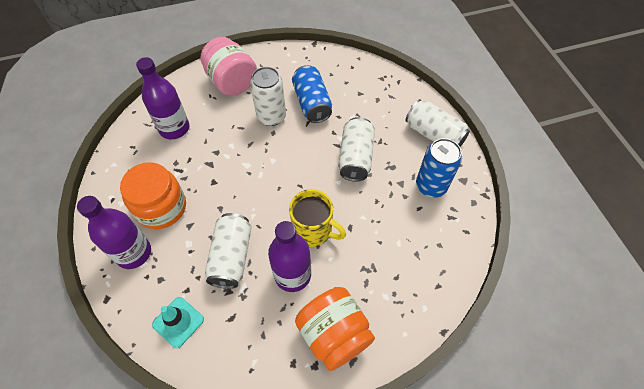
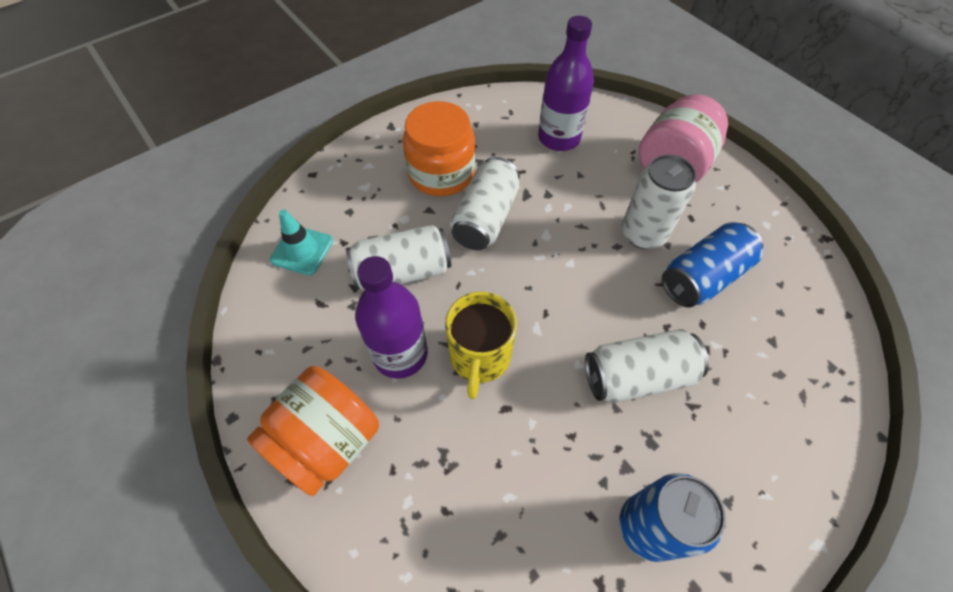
camera: 70 degrees right, 0 degrees up
purple bottle [77,196,151,269] -> none
white can [405,99,470,147] -> white can moved to [450,157,520,250]

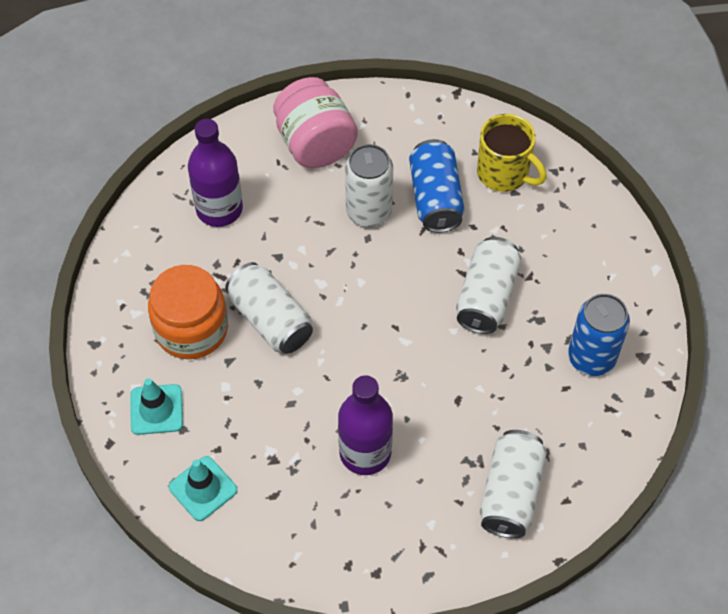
camera: 60 degrees left, 0 degrees up
orange jar [247,366,379,496] -> none
white can [346,225,451,290] -> white can moved to [480,430,547,538]
yellow mug [445,292,517,399] -> yellow mug moved to [477,114,547,192]
none -> turquoise traffic cone [130,378,183,435]

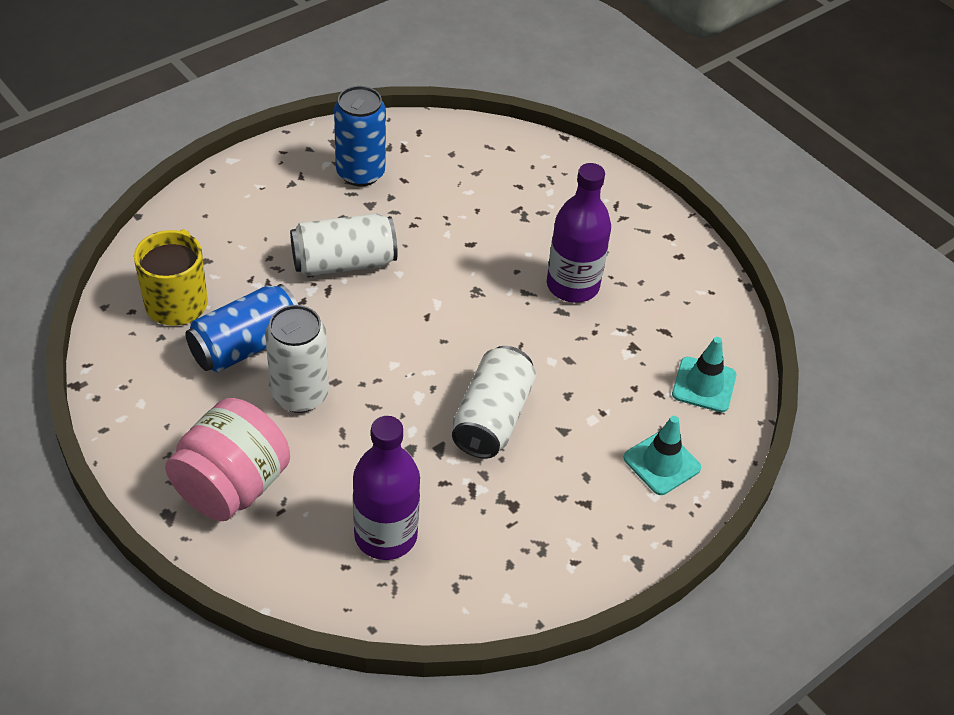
camera: 125 degrees left, 10 degrees down
orange jar [148,265,228,359] -> none
white can [480,430,547,538] -> none

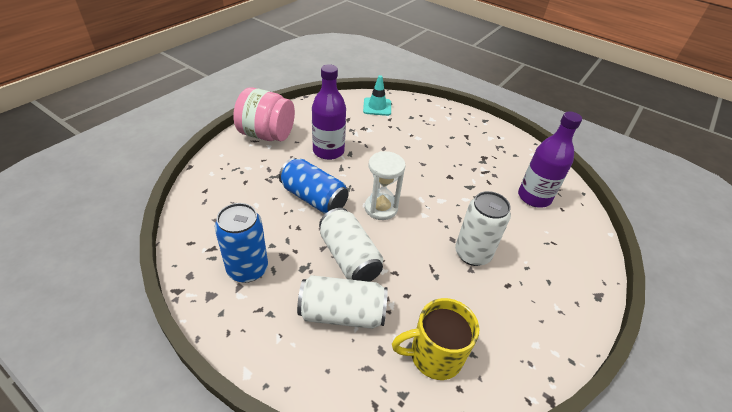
camera: 105 degrees left, 5 degrees down
pink jar [165,398,290,522] -> pink jar moved to [233,87,295,141]
blue can [185,284,298,372] -> blue can moved to [279,158,349,214]
white can [452,346,536,459] -> white can moved to [297,275,388,329]
turquoise traffic cone [623,416,701,495] -> none
none -> white hourglass [365,151,405,220]

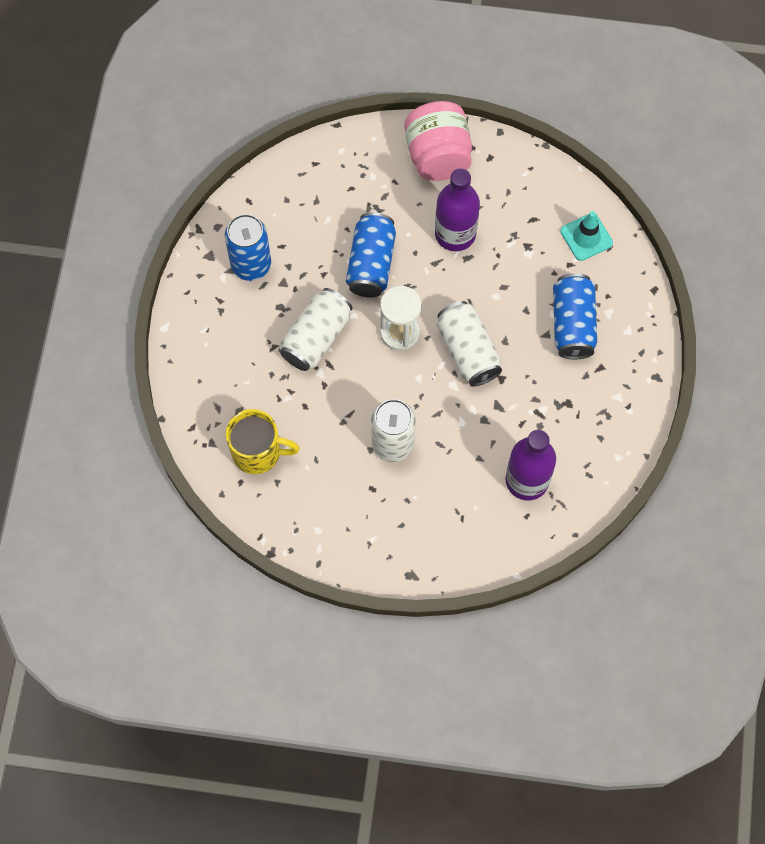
camera: 65 degrees right, 25 degrees up
white can [297,275,388,329] -> white can moved to [436,301,502,387]
yellow mug [392,298,479,380] -> yellow mug turned 135 degrees clockwise [226,409,300,474]
none -> blue can [553,273,597,359]

